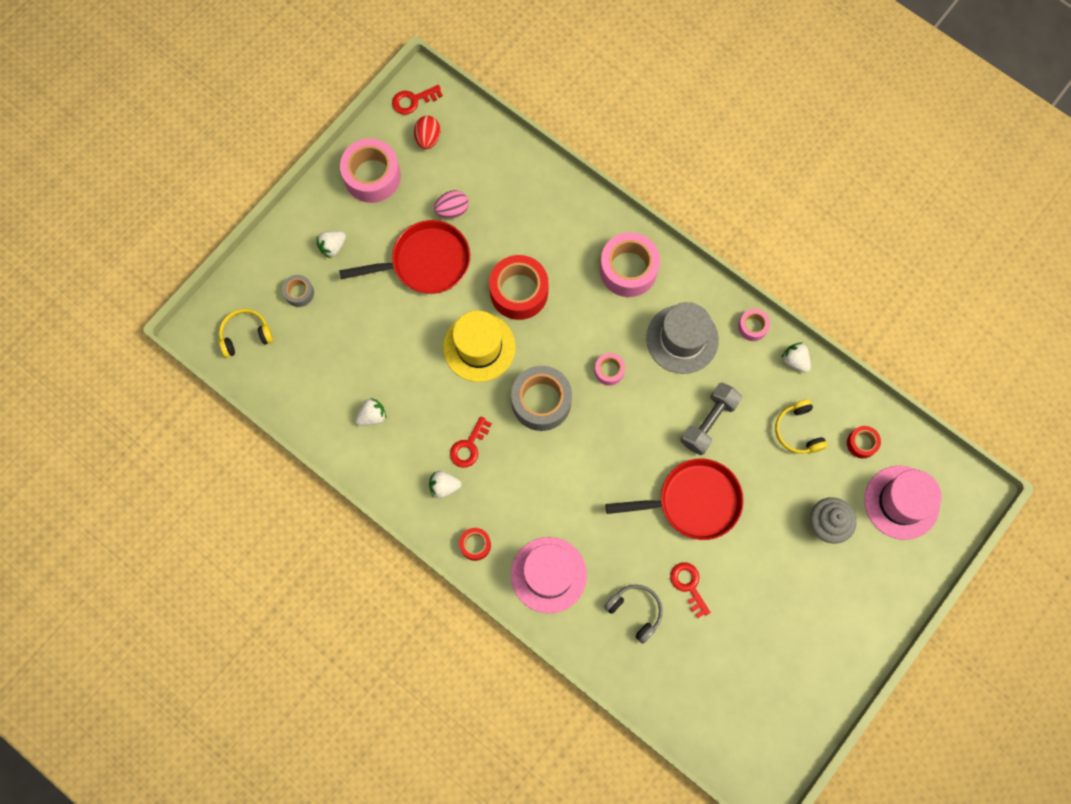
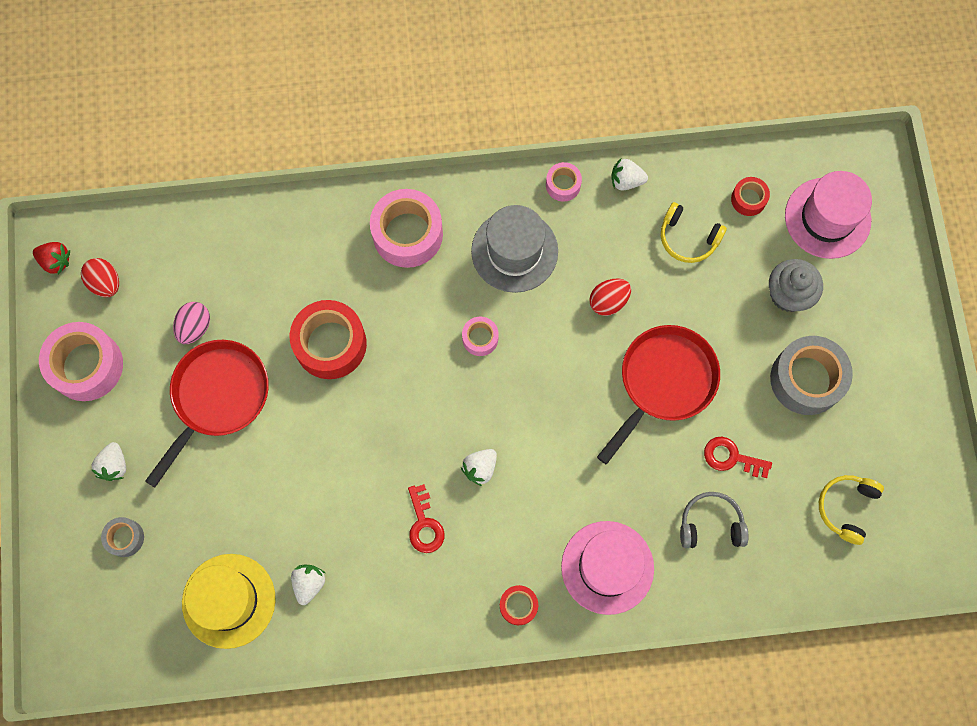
camera: 45 degrees left, 0 degrees up
yellow headphones [219,309,273,358] -> yellow headphones moved to [819,475,884,545]
red key [392,85,443,115] -> red strawberry [33,242,70,275]
white strawberry [429,471,461,498] -> white strawberry moved to [461,449,497,486]
yellow hat [443,310,516,382] -> yellow hat moved to [182,554,276,649]
grey tape [511,366,572,431] -> grey tape moved to [770,336,853,415]
grey dumbbell [681,382,742,455] -> red egg [589,279,631,316]

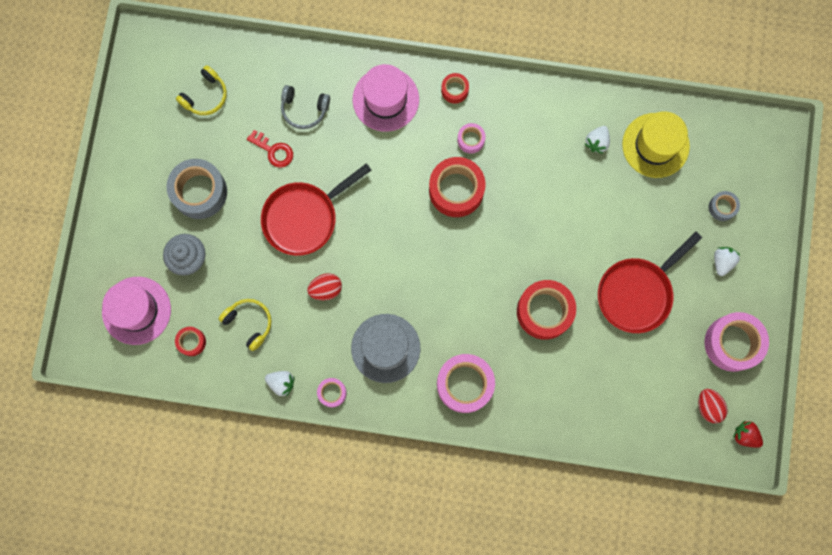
camera: 165 degrees left, 5 degrees up
pink egg [173,302,210,344] -> none
red key [408,484,445,553] -> none
white strawberry [461,449,497,486] -> red tape [429,157,485,217]
pink tape [462,317,499,356] -> pink tape moved to [457,123,486,154]

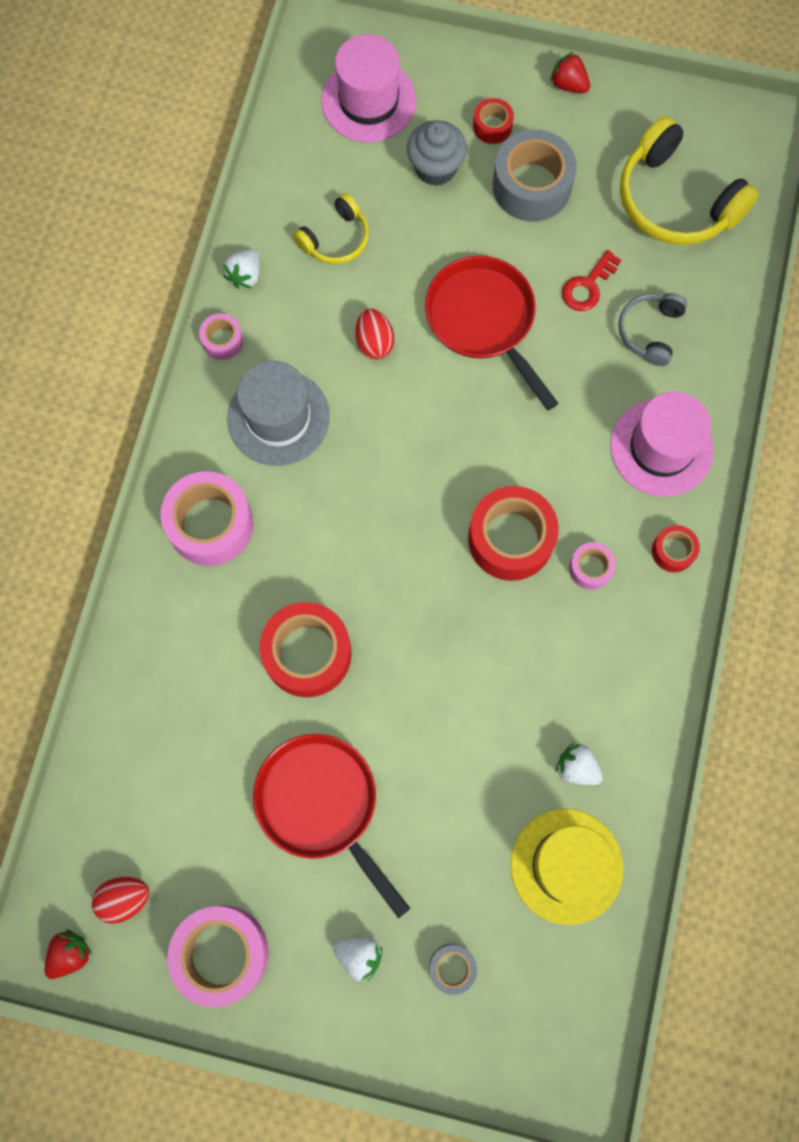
camera: 95 degrees right, 5 degrees down
red tape [175,327,206,356] -> red tape moved to [473,98,514,144]
yellow headphones [176,65,227,115] -> yellow headphones [620,116,759,245], size x1.82
none -> red strawberry [550,52,590,93]

